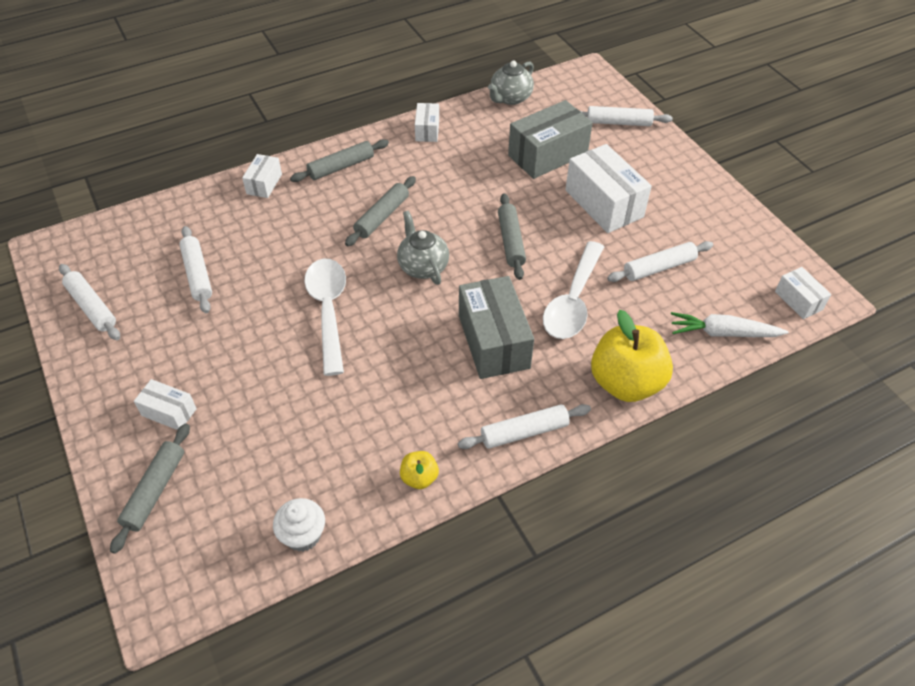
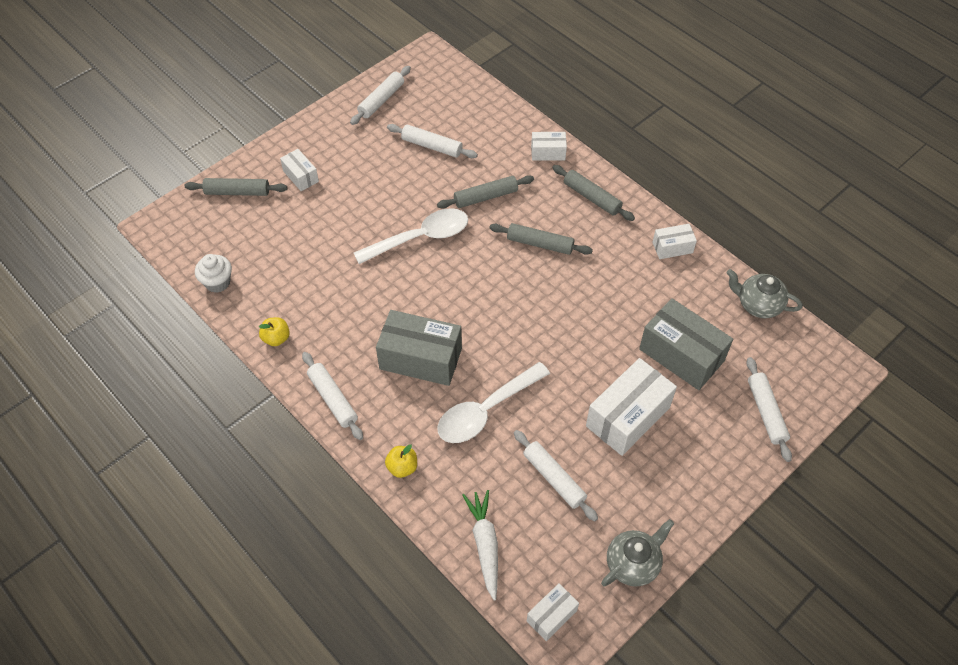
camera: 75 degrees right, 5 degrees up
white box [134,379,197,430] -> white box turned 45 degrees counterclockwise [280,149,319,191]
white rolling pin [179,226,212,313] -> white rolling pin turned 60 degrees clockwise [387,124,478,158]
grey teapot [397,211,449,285] -> grey teapot moved to [601,519,674,587]
grey box [459,276,534,379] -> grey box turned 45 degrees clockwise [376,310,462,386]
grey rolling pin [498,193,526,280] -> grey rolling pin moved to [437,175,534,209]
white spoon [543,241,604,339] -> white spoon turned 45 degrees counterclockwise [437,362,550,443]
yellow apple [591,310,673,402] -> yellow apple [385,444,417,478], size x0.46

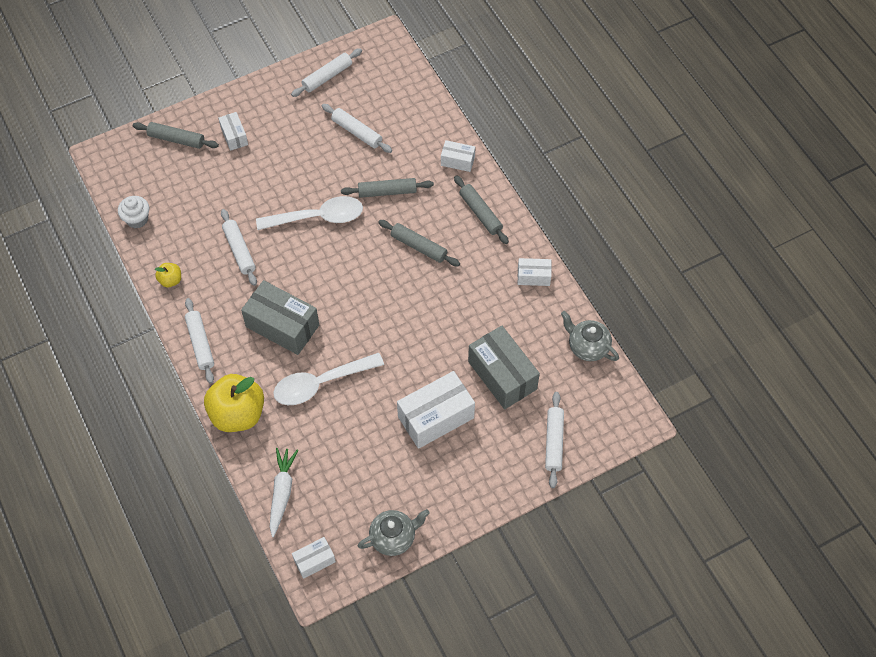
camera: 15 degrees right, 5 degrees up
yellow apple [385,444,417,478] -> yellow apple [204,374,264,432], size x2.18
white rolling pin [514,430,598,521] -> white rolling pin moved to [221,209,257,286]

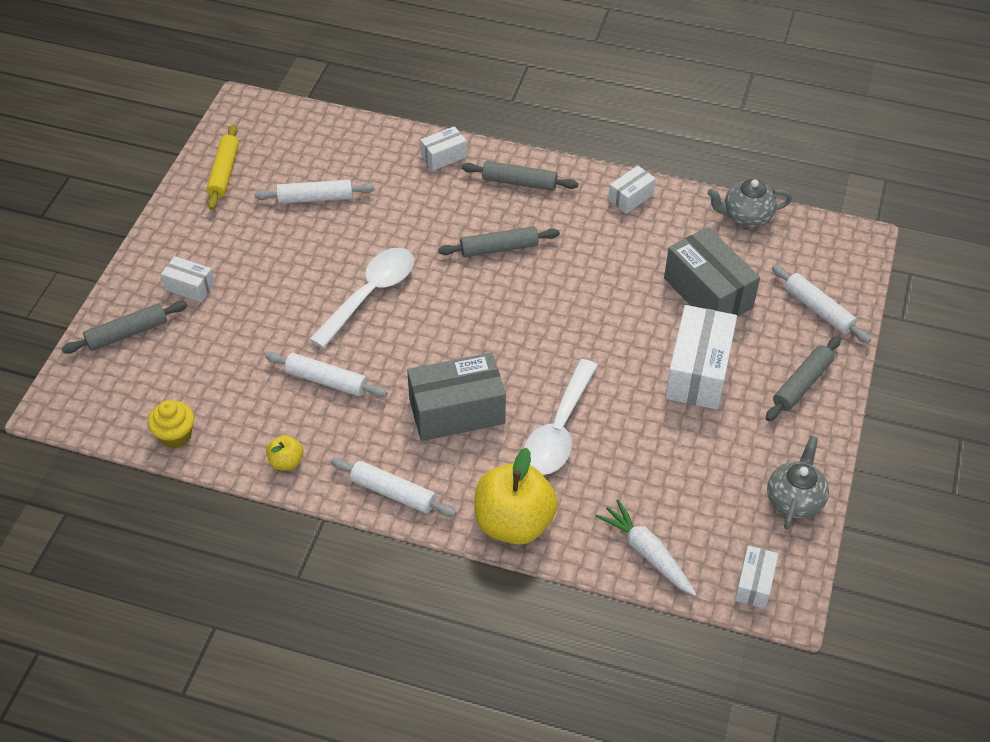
camera: 45 degrees left, 10 degrees down
white cupcake [118,196,149,229] -> yellow cupcake [148,400,194,448]
white rolling pin [291,48,362,97] -> yellow rolling pin [206,124,239,210]
grey rolling pin [341,178,434,198] -> grey rolling pin moved to [766,336,841,421]
grey box [468,325,540,409] -> grey box turned 45 degrees clockwise [664,227,760,317]

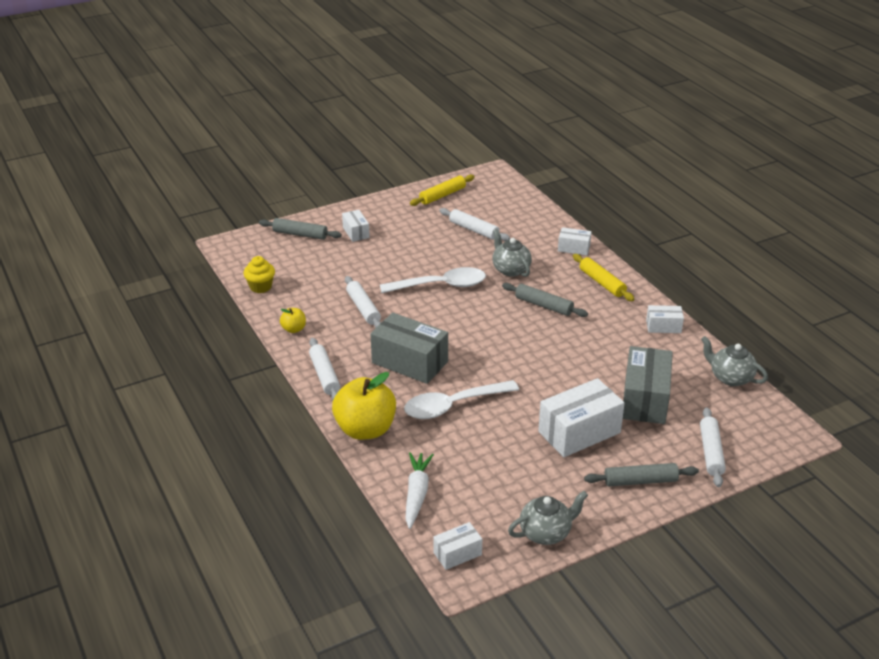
camera: 45 degrees right, 15 degrees down
grey rolling pin [462,161,578,191] -> yellow rolling pin [573,254,635,301]
none -> grey teapot [492,229,532,277]

